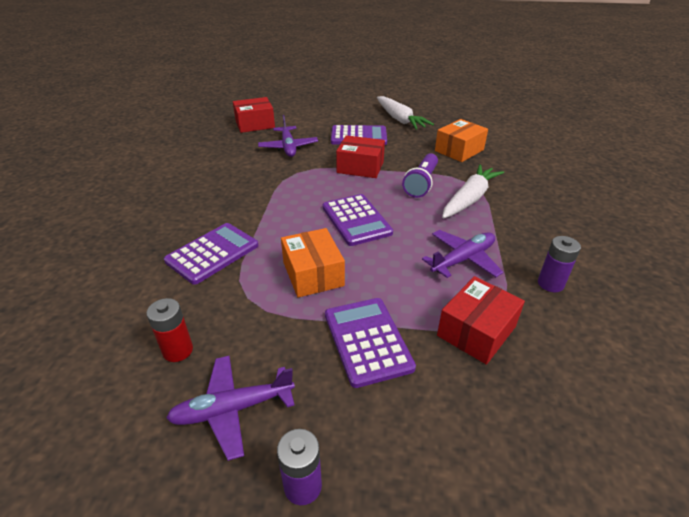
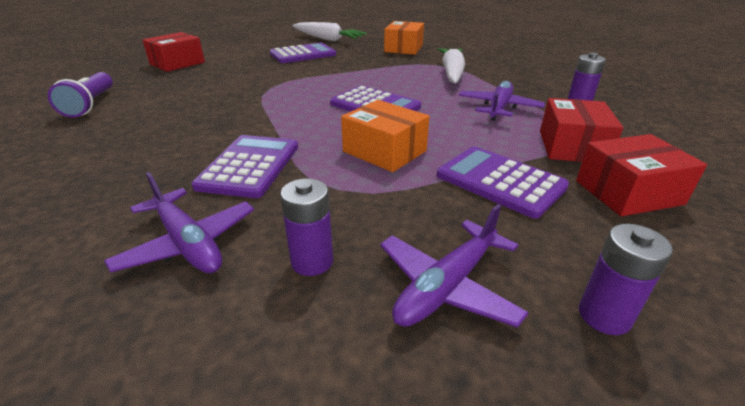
camera: 30 degrees left, 5 degrees down
red battery [146,298,193,362] -> purple battery [280,178,333,276]
purple plane [258,115,318,157] -> purple plane moved to [104,172,254,273]
red box [336,135,385,178] -> red box moved to [576,134,707,216]
purple flashlight [402,153,438,198] -> purple flashlight moved to [48,72,113,117]

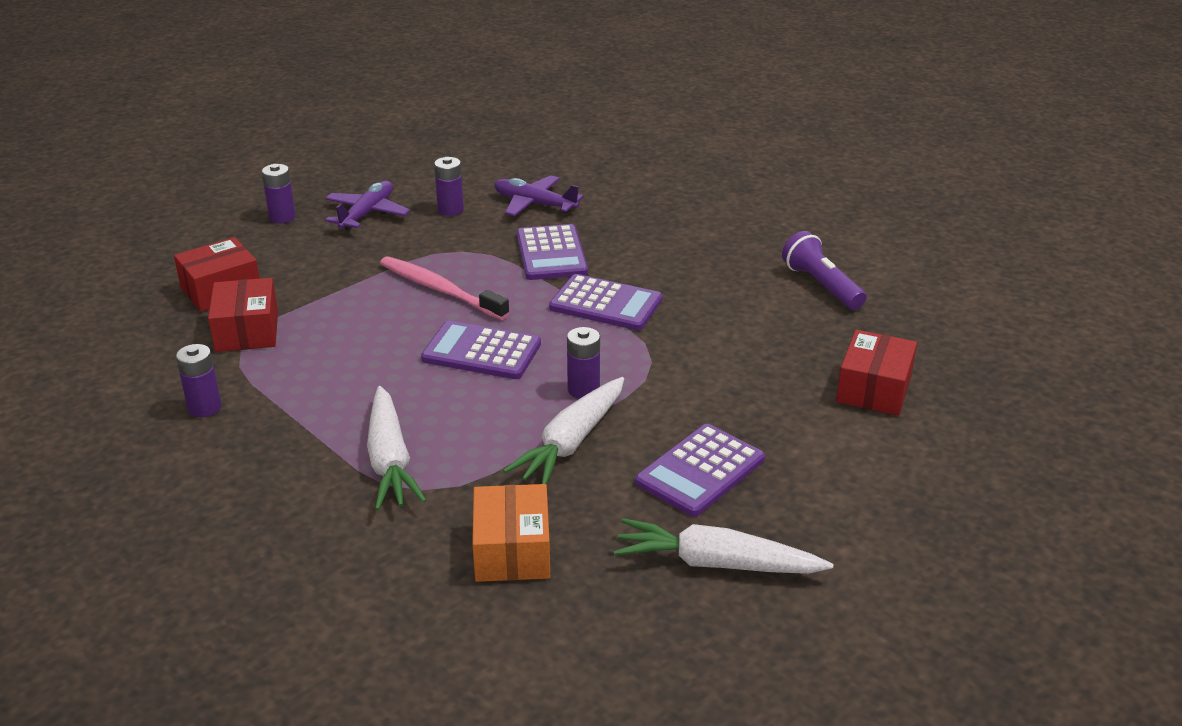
camera: 160 degrees right, 0 degrees up
orange box [341,100,429,172] -> pink toothbrush [380,257,510,320]
purple calculator [437,146,569,219] -> purple calculator moved to [549,274,662,330]
purple plane [459,81,545,121] -> none
none -> white carrot [503,377,624,484]
none -> purple battery [567,327,600,399]

